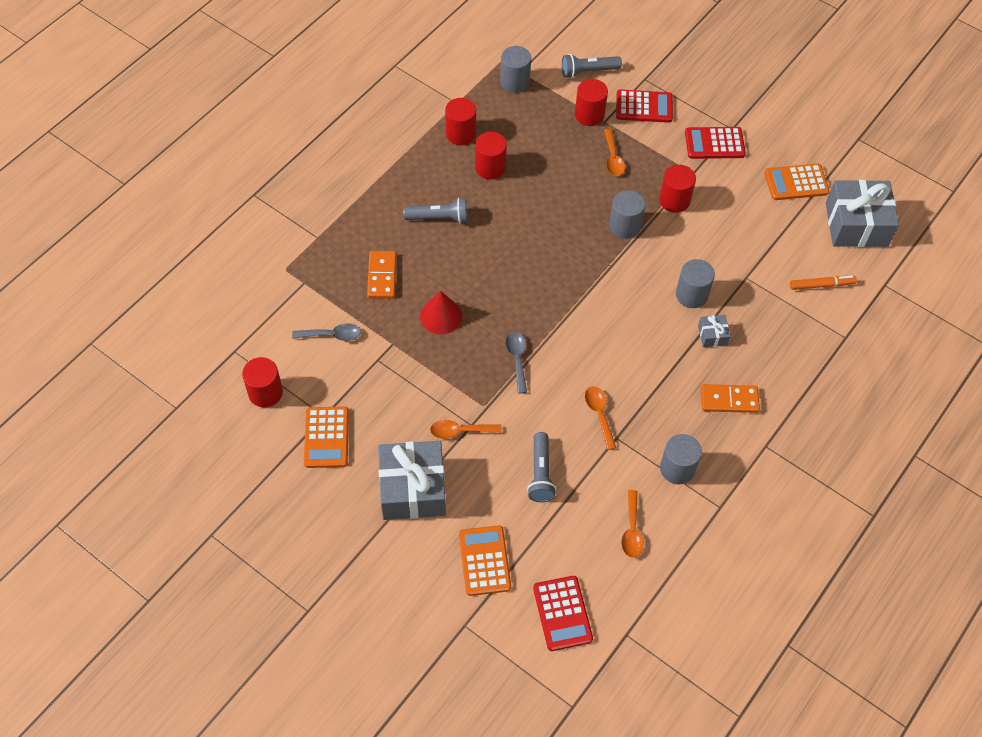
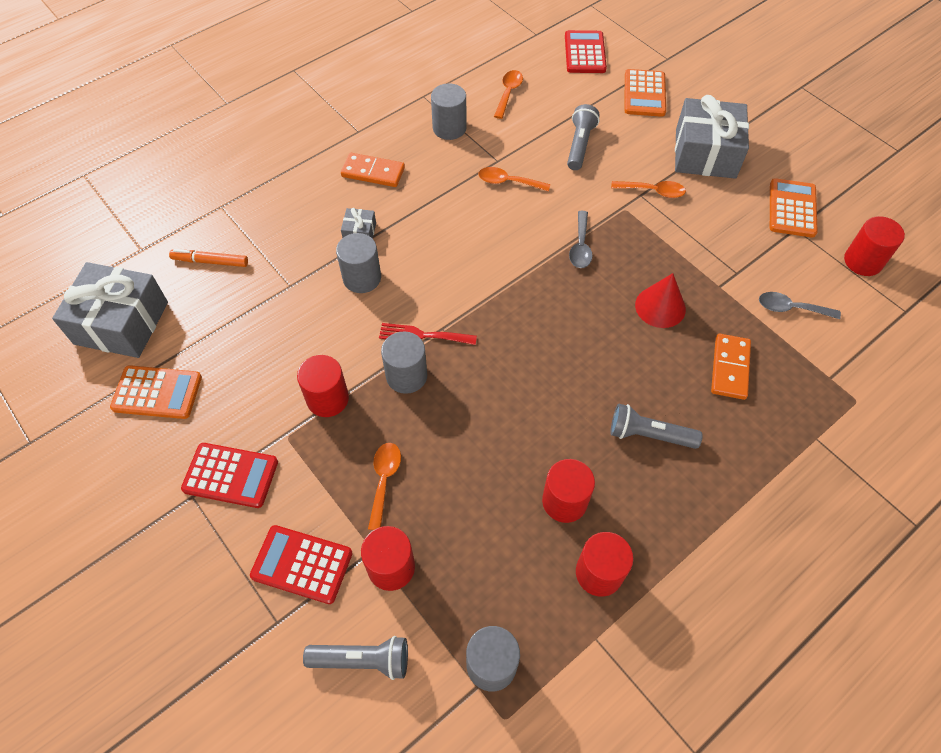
camera: 165 degrees left, 0 degrees up
orange spoon [585,386,616,450] -> orange spoon turned 105 degrees clockwise [479,167,550,192]
none -> red fork [379,323,477,345]

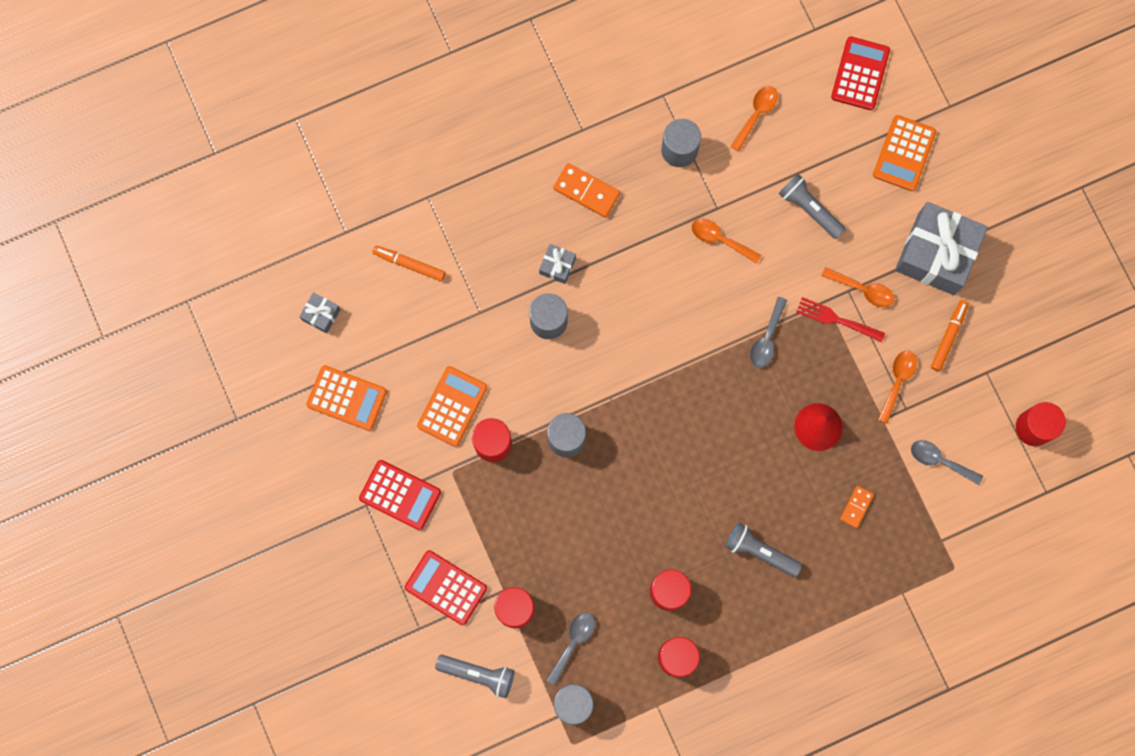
camera: 15 degrees right, 20 degrees up
grey gift [52,262,168,358] -> grey gift [299,292,341,333], size x0.44
orange spoon [368,443,401,530] -> orange spoon moved to [878,351,917,424]
red fork [379,323,477,345] -> red fork moved to [796,297,885,342]
grey flashlight [567,104,600,170] -> grey flashlight turned 75 degrees counterclockwise [778,174,845,239]
orange domino [711,334,751,400] -> orange domino [840,486,874,528], size x0.61
orange calculator [770,178,818,237] -> orange calculator moved to [417,366,488,447]
none -> grey spoon [547,612,595,685]
none -> orange marker [931,300,969,372]

